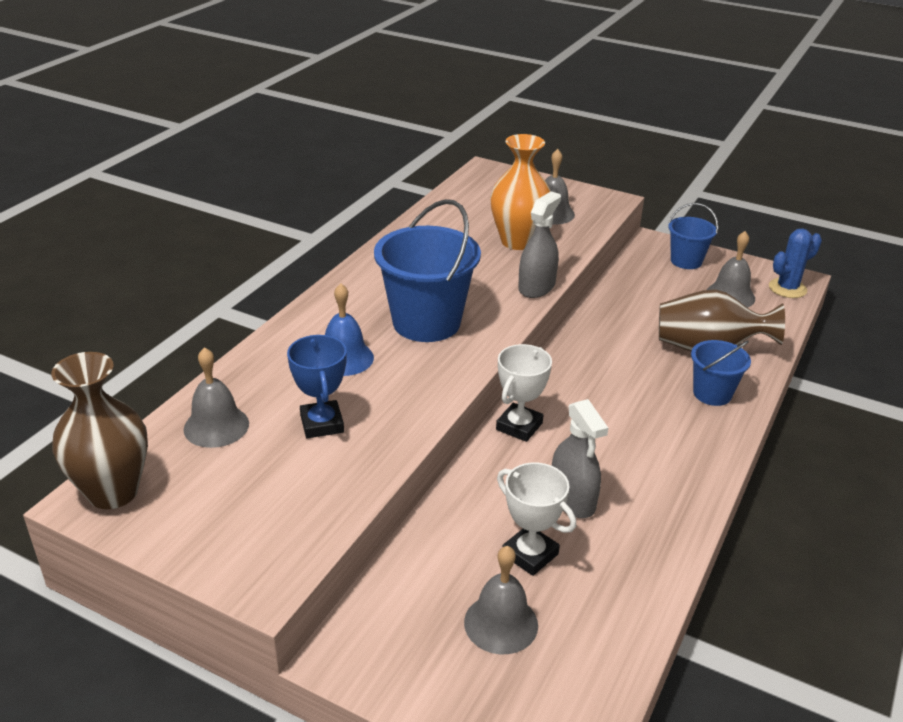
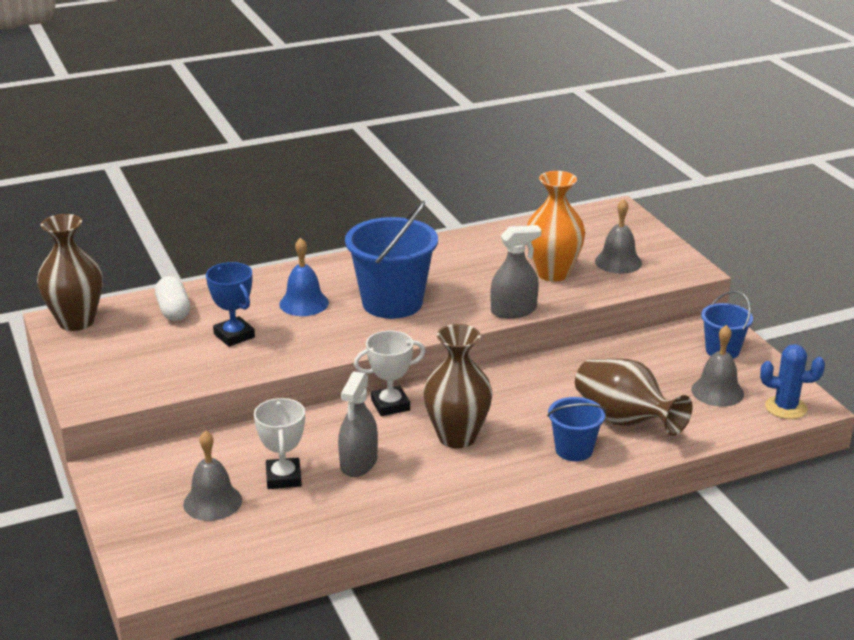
camera: 40 degrees right, 5 degrees down
grey bell [183,347,249,448] -> white capsule [155,276,190,321]
blue trophy [287,335,347,438] -> blue trophy turned 60 degrees counterclockwise [206,262,255,347]
none -> brown vase [423,324,492,448]

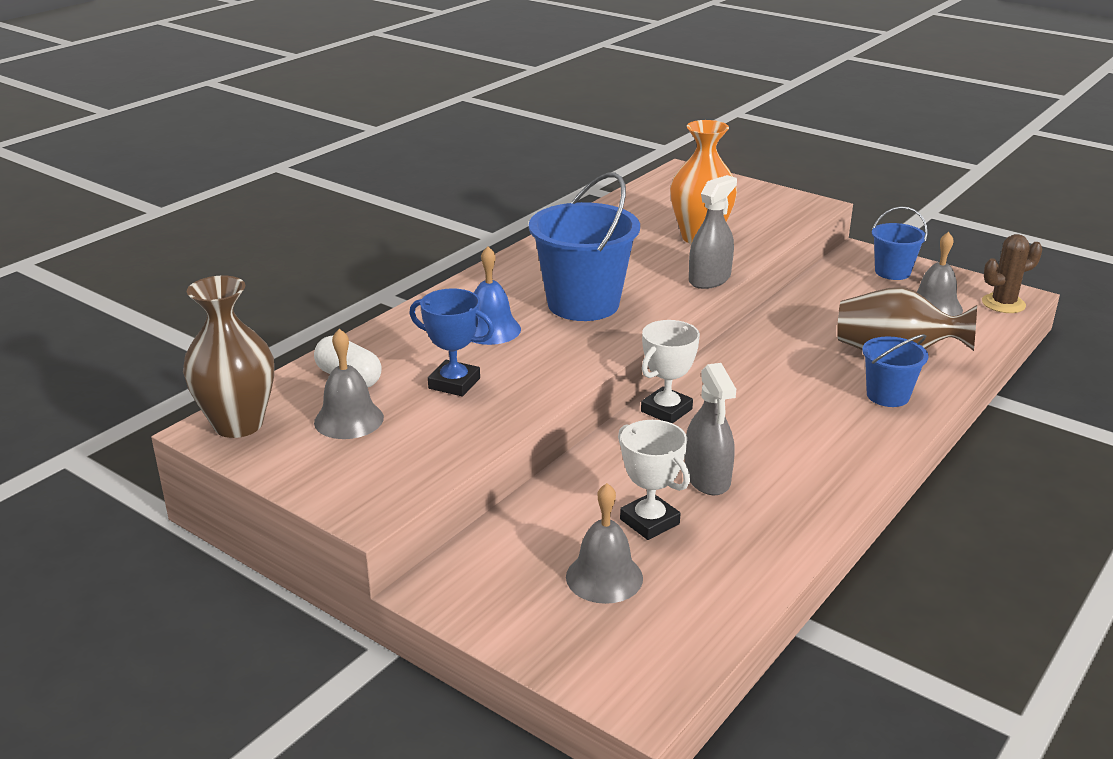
camera: 30 degrees left, 0 degrees up
brown vase [423,324,492,448] -> none
grey bell [595,199,642,274] -> grey bell moved to [314,329,384,439]
blue cactus [760,344,825,419] -> brown cactus [982,234,1042,313]

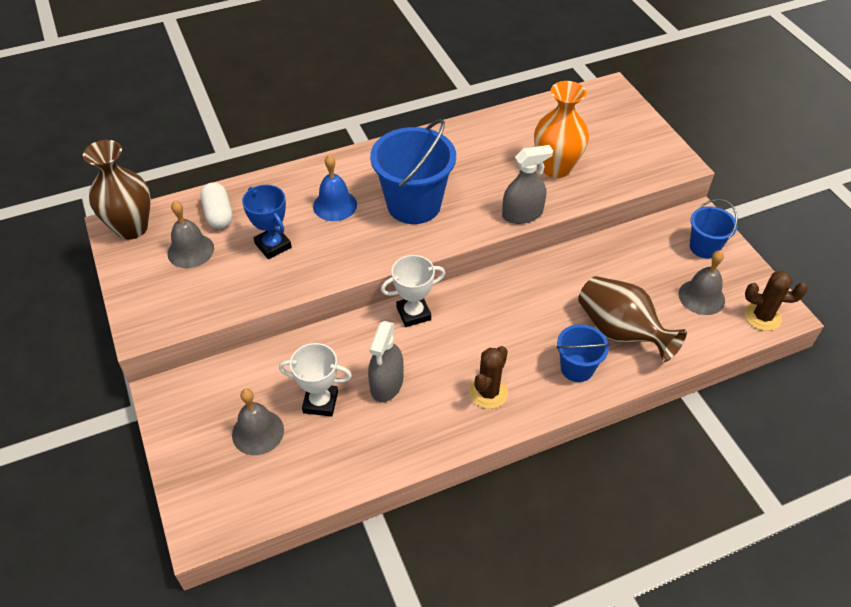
camera: 30 degrees right, 20 degrees up
white trophy [618,420,690,540] -> white trophy turned 75 degrees counterclockwise [279,343,352,417]
none -> brown cactus [469,346,508,409]

